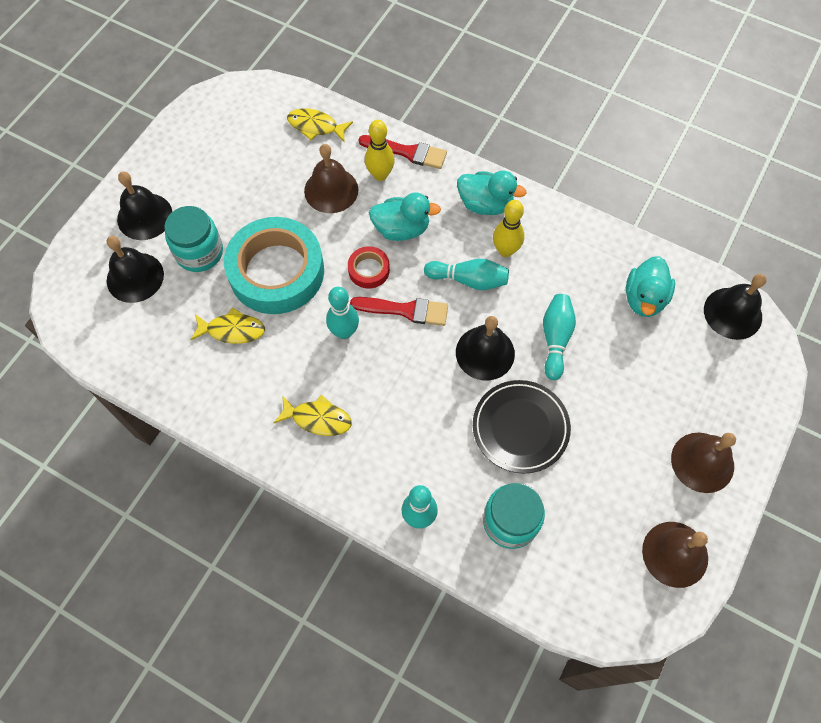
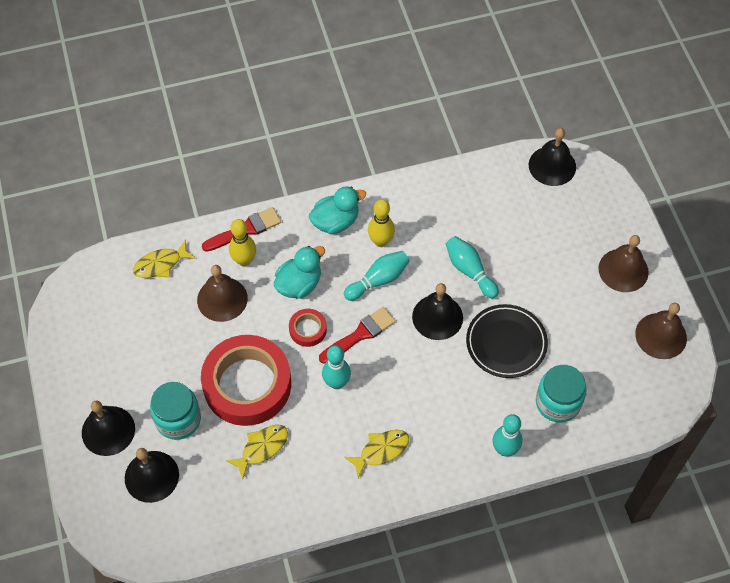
camera: 45 degrees left, 5 degrees down
turquoise tape [224,217,324,314] -> red tape [201,335,291,426]
turquoise duck [626,256,675,317] -> none

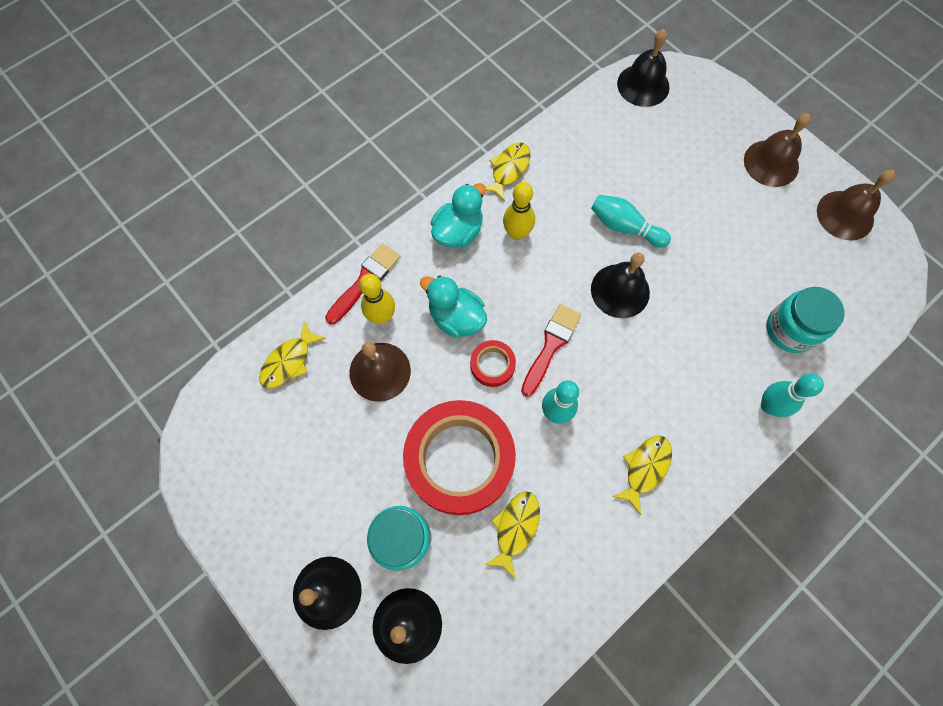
camera: 25 degrees left, 10 degrees up
turquoise duck [274,246,325,299] -> turquoise duck turned 75 degrees counterclockwise [420,275,487,338]
turquoise bowling pin [344,251,410,301] -> none
black plate [466,304,548,378] -> none
none -> yellow fish [486,142,530,202]

